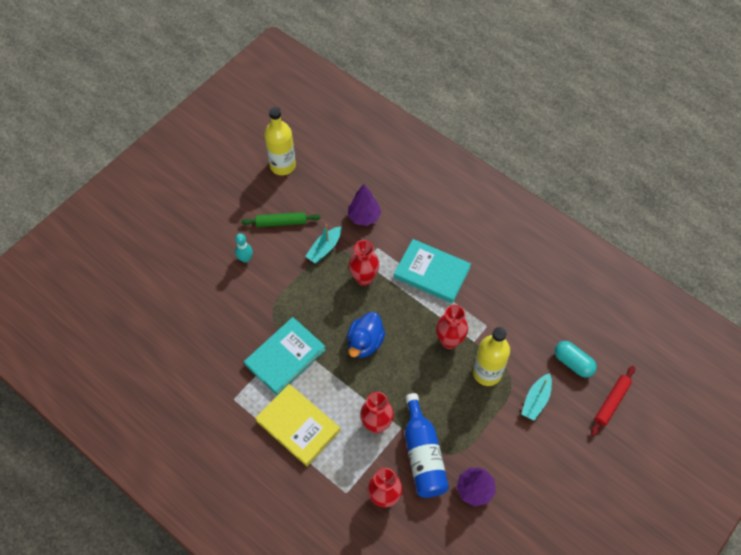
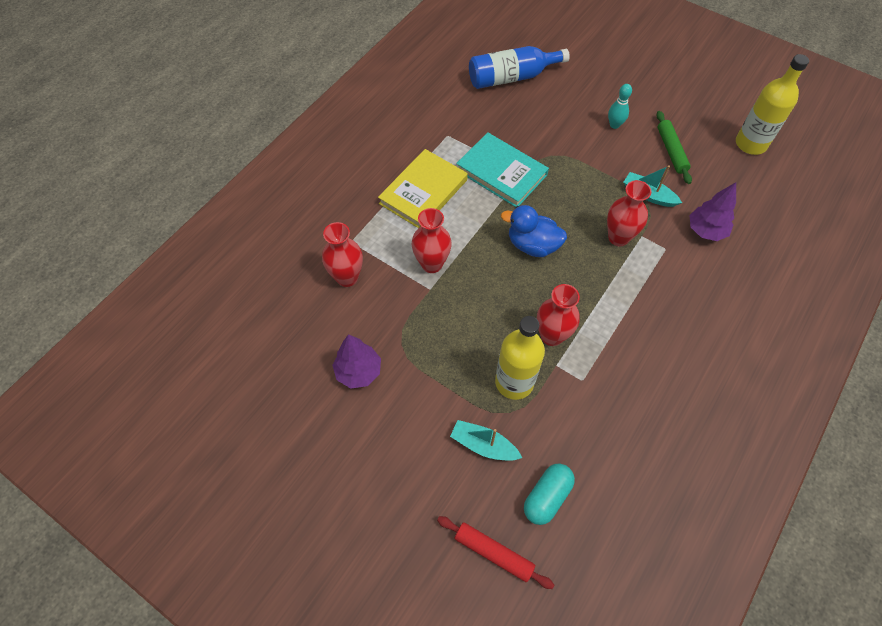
camera: 85 degrees right, 0 degrees up
turquoise book [394,239,471,303] -> none
blue bottle [405,393,449,498] -> blue bottle moved to [469,46,570,89]

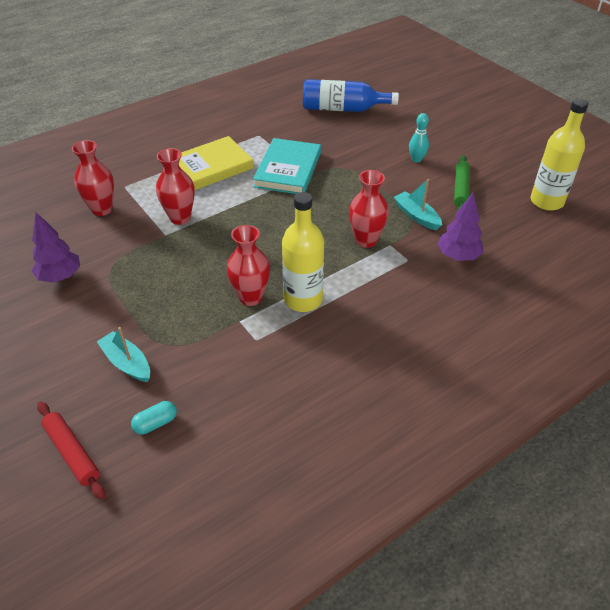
camera: 20 degrees right, 15 degrees down
turquoise book [456,132,549,207] -> turquoise book turned 45 degrees clockwise [253,138,321,194]
yellow bottle [495,316,545,400] -> yellow bottle moved to [282,192,324,312]
blue duck [501,205,567,257] -> none
turquoise capsule [524,464,575,525] -> turquoise capsule [131,401,177,435], size x0.66

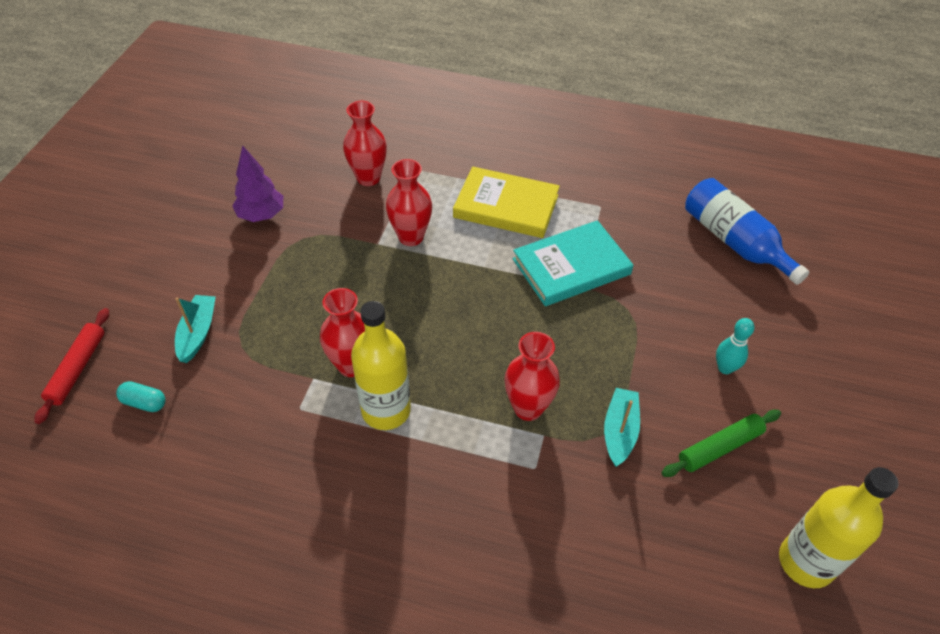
camera: 50 degrees right, 5 degrees up
purple tree [438,192,484,261] -> none

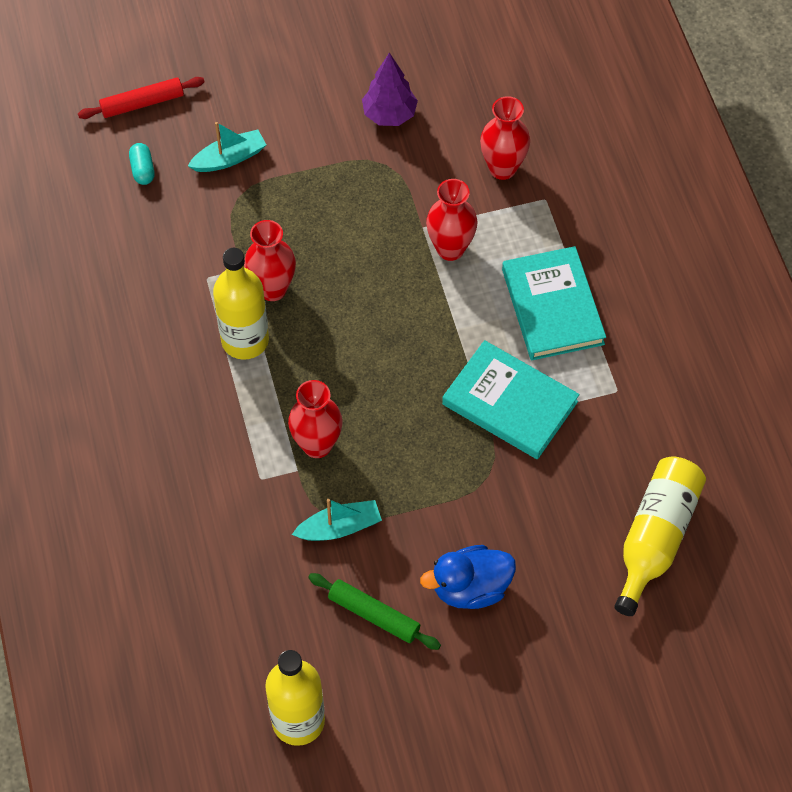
camera: 60 degrees right, 10 degrees up
yellow book [453,166,560,238] -> turquoise book [502,246,606,360]
blue bottle [685,178,809,285] -> yellow bottle [614,457,706,616]
turquoise bowling pin [716,318,754,374] -> blue duck [420,545,516,609]

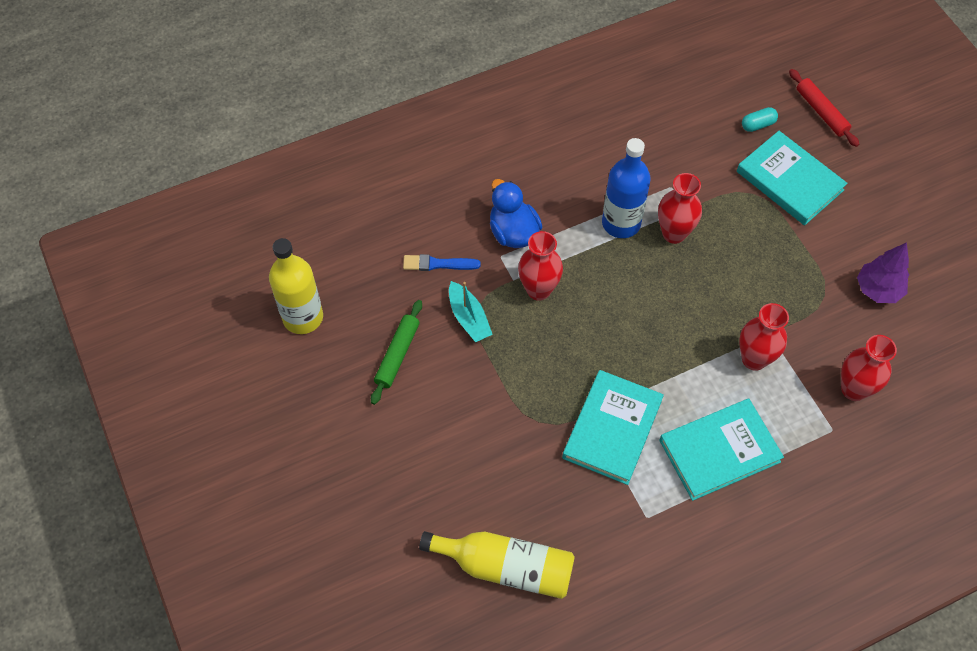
camera: 80 degrees right, 0 degrees up
turquoise boat [188,122,266,172] -> turquoise book [737,131,848,225]
yellow bottle [213,248,269,360] -> blue bottle [602,138,651,238]
blue duck [420,545,516,609] -> blue duck moved to [490,179,542,248]
none -> blue brush [403,254,481,271]

